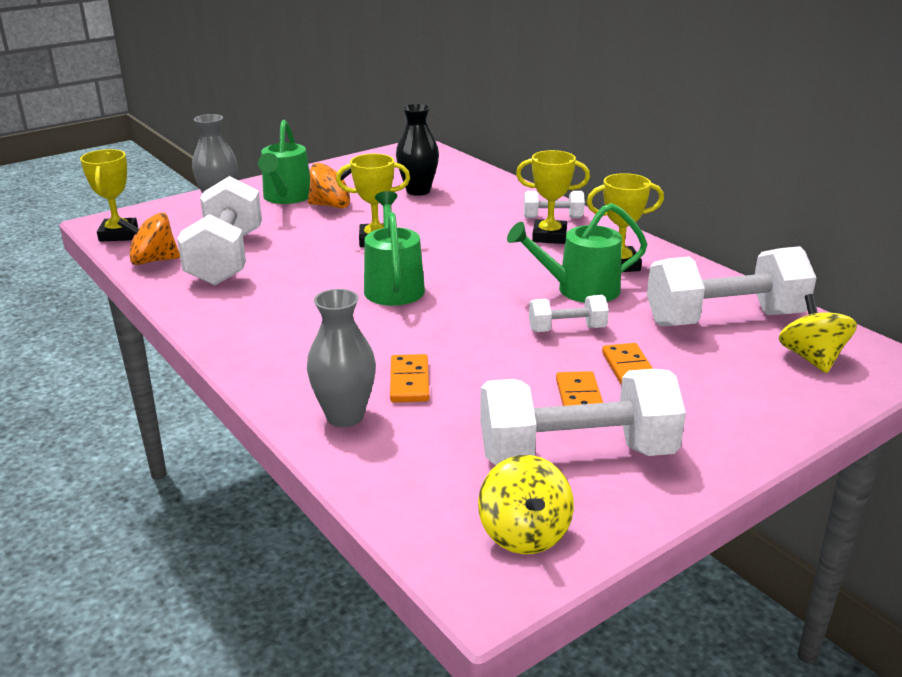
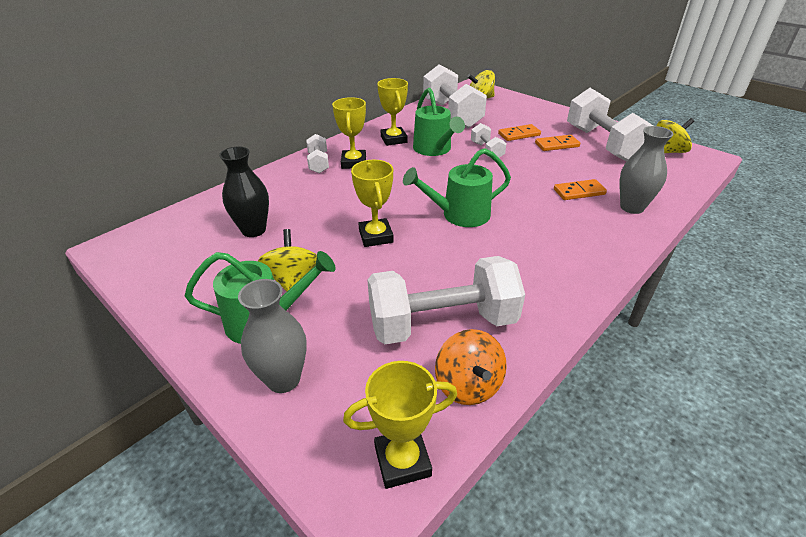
camera: 100 degrees left, 10 degrees up
orange spinning top [308,163,351,208] -> yellow spinning top [258,229,317,292]

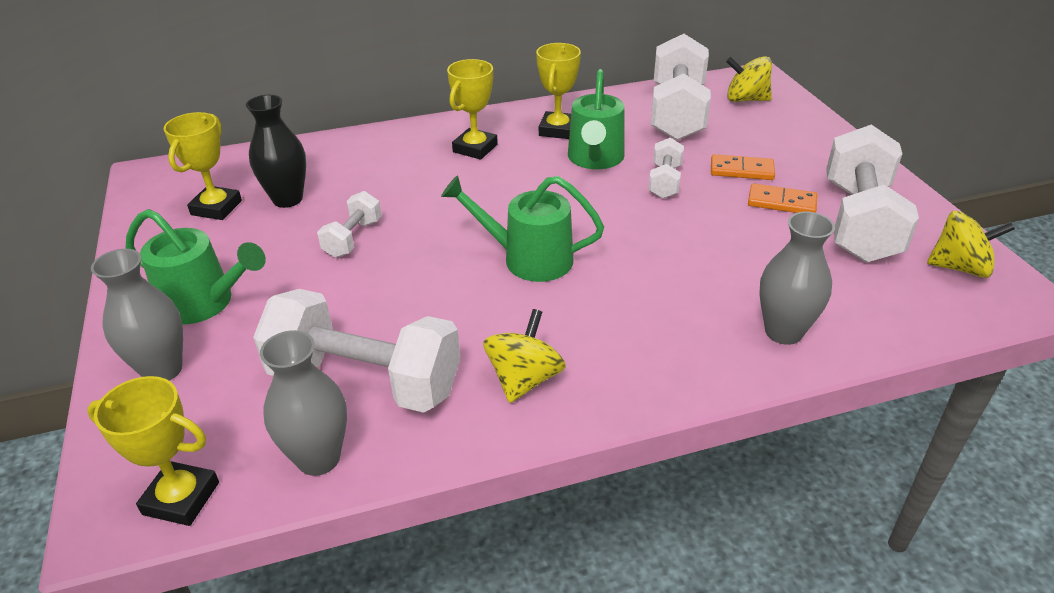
camera: 30 degrees right, 0 degrees up
yellow spinning top [258,229,317,292] -> yellow spinning top moved to [483,309,566,403]
white dumbbell [306,134,329,173] -> white dumbbell moved to [317,191,382,258]
yellow trophy [351,160,394,247] -> yellow trophy moved to [163,112,242,220]
orange spinning top [435,329,507,405] -> grey vase [260,330,347,476]
orange domino [554,179,607,200] -> none

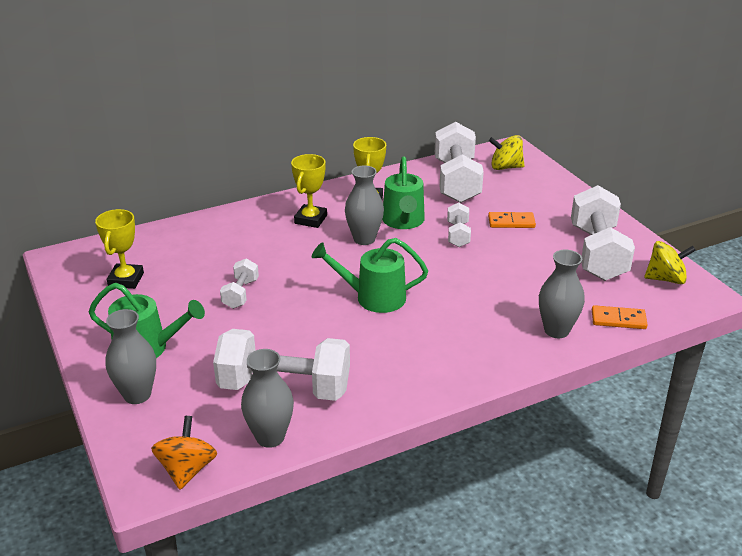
camera: 10 degrees left, 5 degrees down
yellow trophy [87,376,219,526] -> orange spinning top [151,416,217,490]
black vase [246,95,306,208] -> none
yellow spinning top [483,309,566,403] -> none
orange domino [748,183,818,213] -> orange domino moved to [592,305,648,329]
none -> grey vase [345,165,384,245]

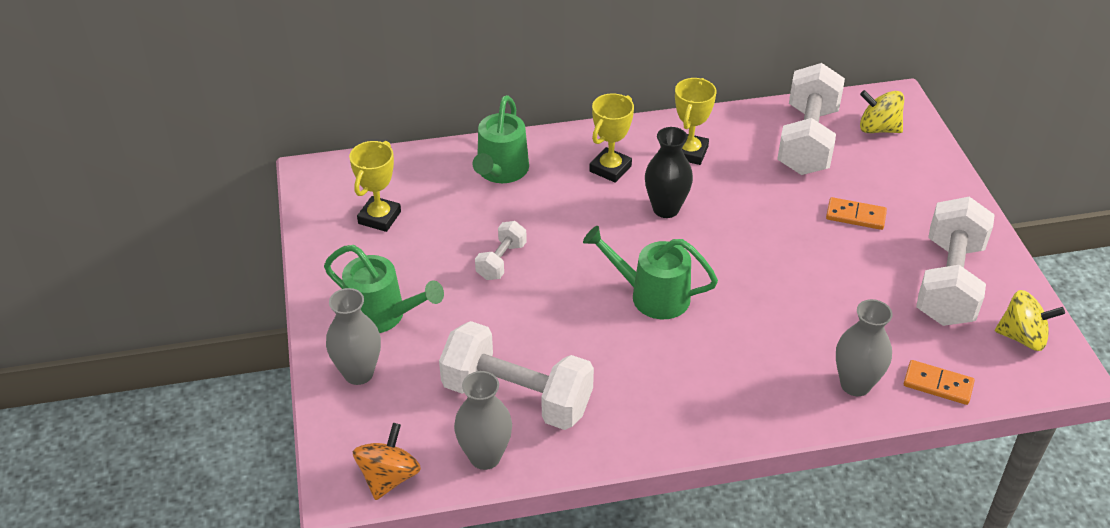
camera: 15 degrees right, 10 degrees up
grey vase [345,165,384,245] -> black vase [645,127,693,218]
green watering can [382,156,425,229] -> green watering can moved to [473,95,529,183]
white dumbbell [447,203,471,247] -> none

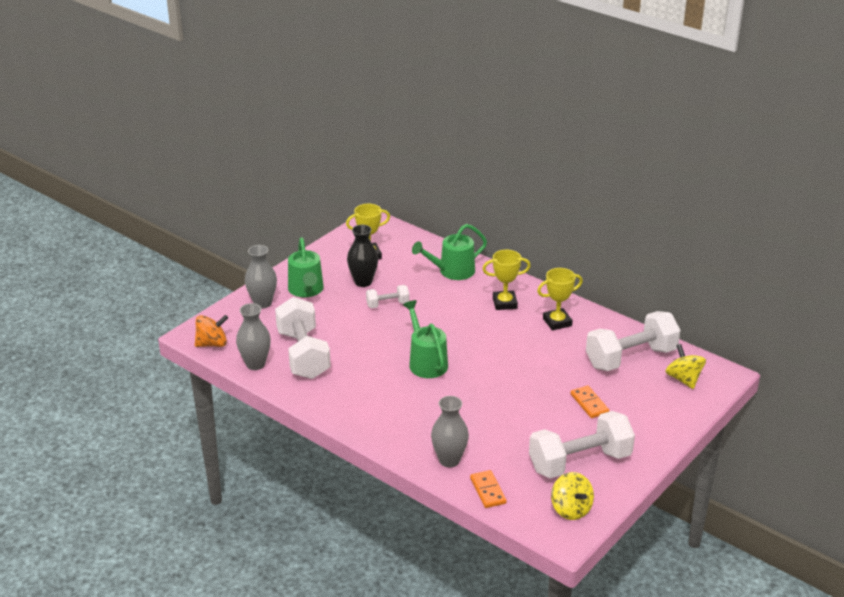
camera: 50 degrees right, 10 degrees down
black vase [645,127,693,218] -> black vase moved to [347,225,378,287]

